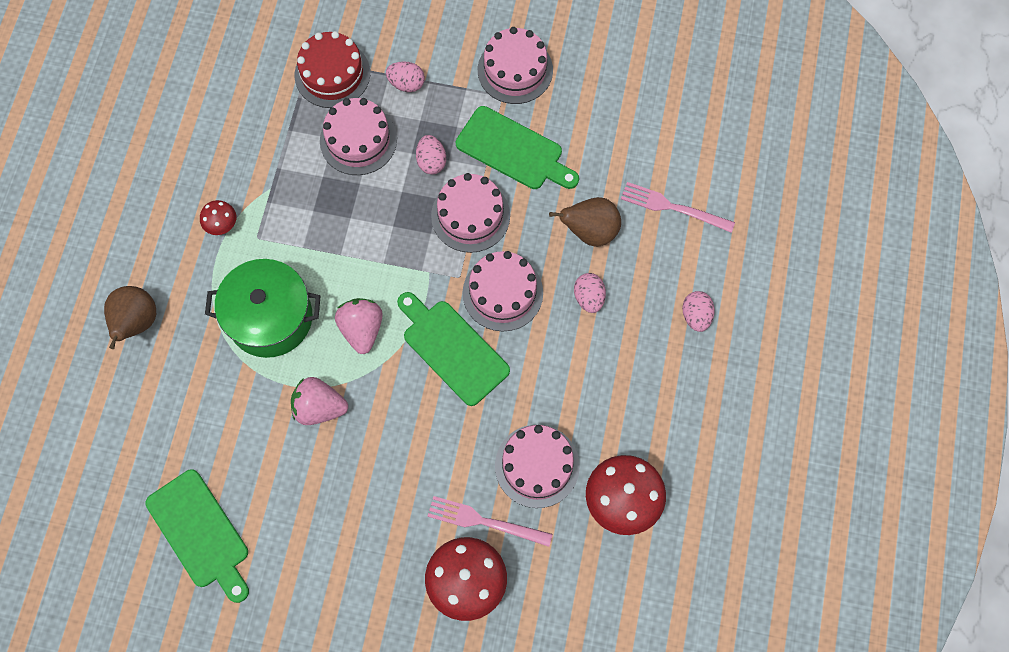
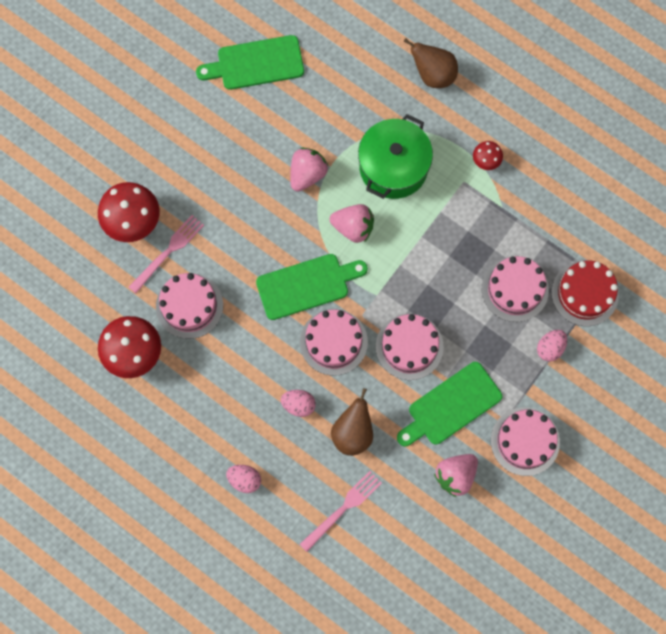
camera: 115 degrees right, 5 degrees up
pink egg [416,135,446,174] -> none
none -> pink strawberry [434,454,478,497]

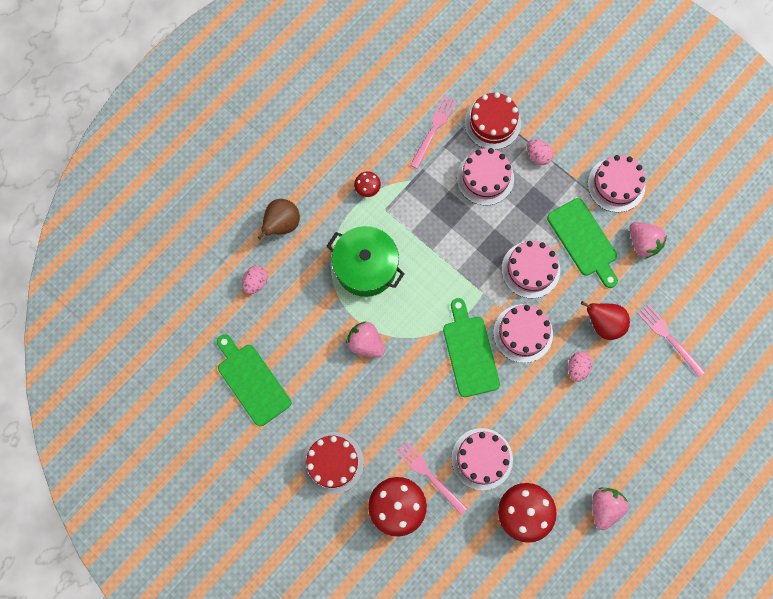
camera: 85 degrees left, 0 degrees up
green cutting board [196,35,304,90] -> green cutting board turned 150 degrees clockwise [217,334,291,426]
pink egg [226,465,261,493] -> pink egg moved to [242,266,267,294]
pink strawberry [330,204,374,243] -> pink strawberry moved to [592,488,628,530]
brown pear [331,388,373,456] -> red pear [581,301,630,340]
none -> red cake [302,432,364,494]
none -> pink fork [410,96,457,169]

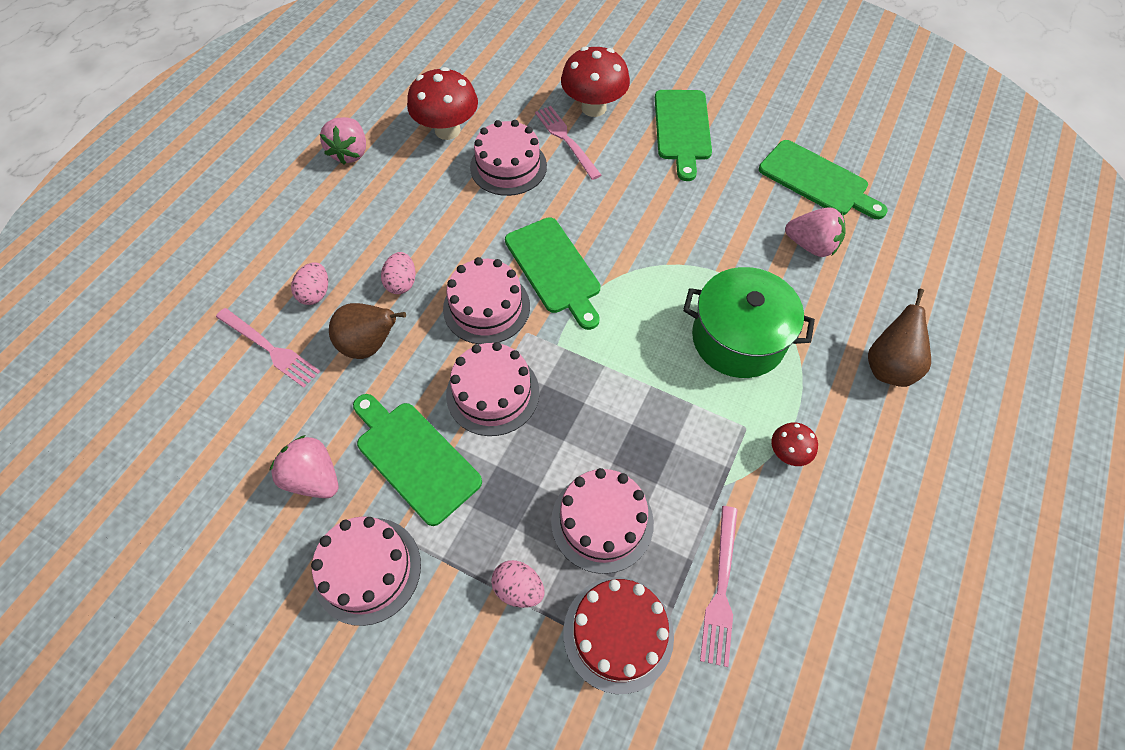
camera: 165 degrees right, 15 degrees down
pink egg [242,266,267,294] -> pink egg moved to [291,262,328,305]
red cake [302,432,364,494] -> green cutting board [655,90,712,181]
pink strawberry [346,322,385,357] -> pink strawberry moved to [785,207,846,257]
pink fork [396,441,467,514] -> pink fork turned 150 degrees counterclockwise [535,106,601,180]
red pear [581,301,630,340] -> brown pear [329,303,406,359]

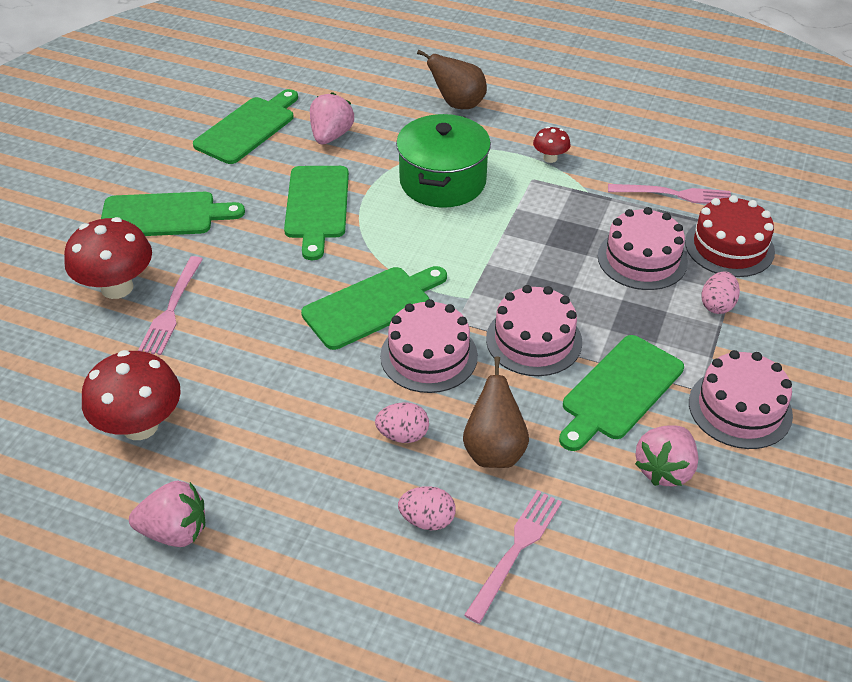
camera: 95 degrees left, 15 degrees down
pink cake [470,120,547,196] -> none
pink fork [535,106,601,180] -> pink fork turned 45 degrees counterclockwise [138,256,203,355]
none -> green cutting board [284,166,349,260]

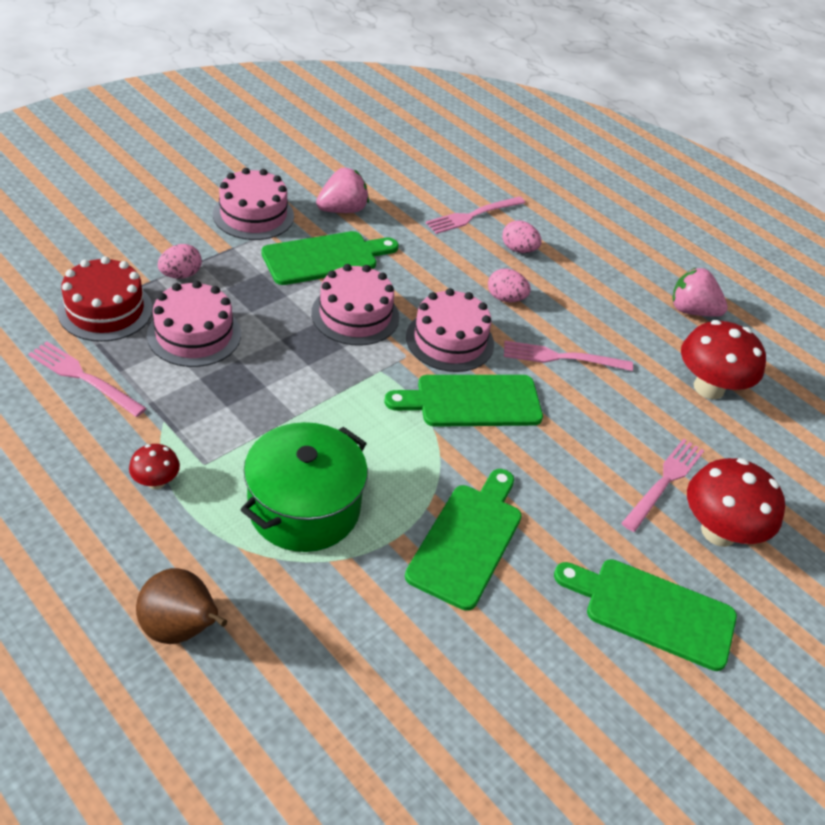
camera: 160 degrees left, 0 degrees up
green cutting board [193,89,298,164] -> none
pink strawberry [310,92,354,144] -> none
brown pear [463,356,529,468] -> none
none -> pink fork [504,341,633,371]

